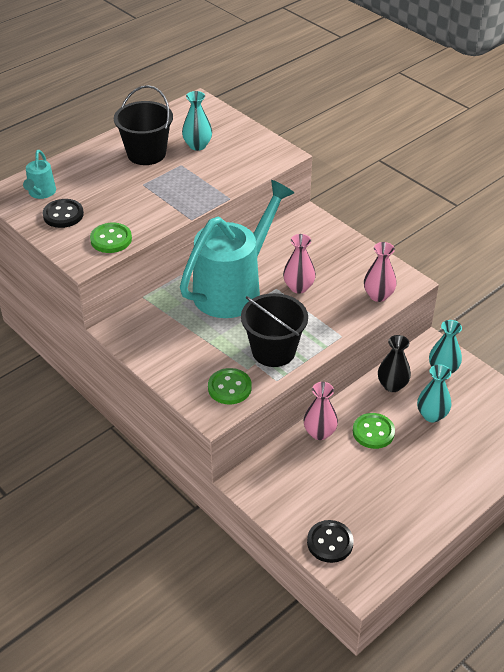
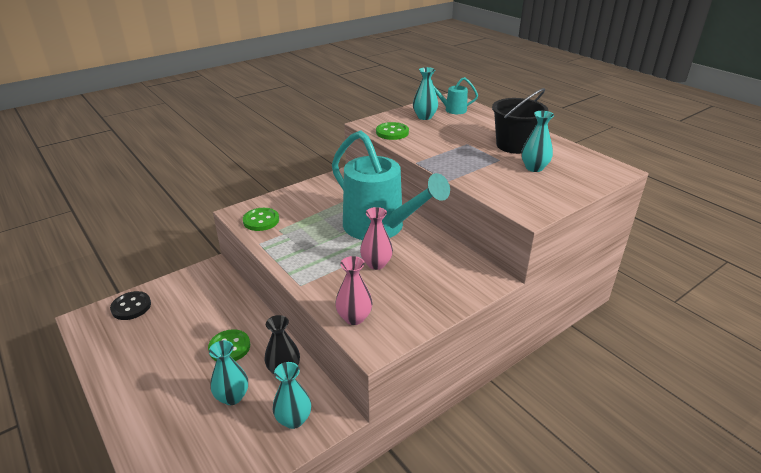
camera: 95 degrees right, 10 degrees down
black button [43,199,84,228] -> turquoise vase [413,67,438,120]
black bucket [241,293,308,367] -> none
pink vase [303,382,338,440] -> none

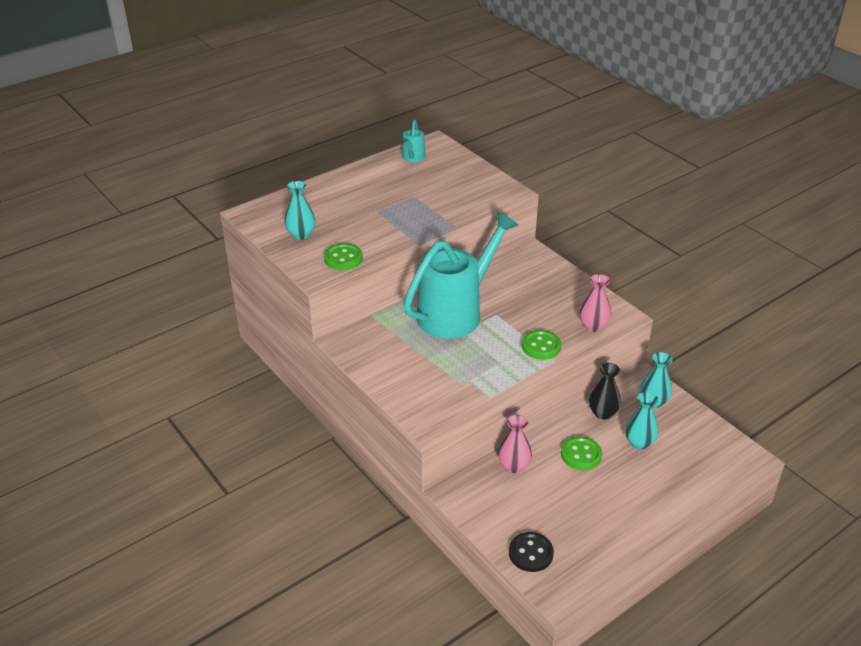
camera: 90 degrees left, 5 degrees up
green button [243,208,279,231] -> green button moved to [522,330,561,360]
pink vase [360,207,393,270] -> pink vase moved to [498,415,532,473]
turquoise watering can [432,77,478,114] -> turquoise watering can moved to [402,120,425,162]
black bucket [492,88,549,154] -> none
turquoise vase [521,111,554,172] -> none

